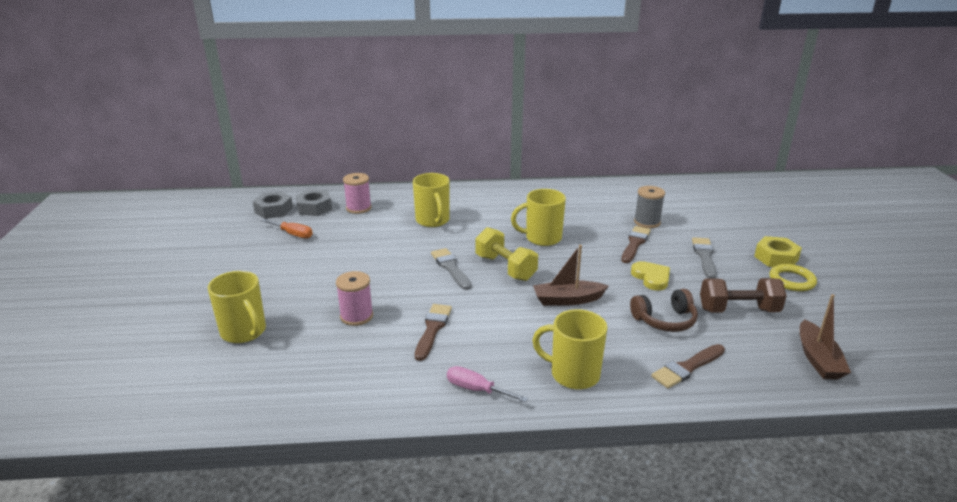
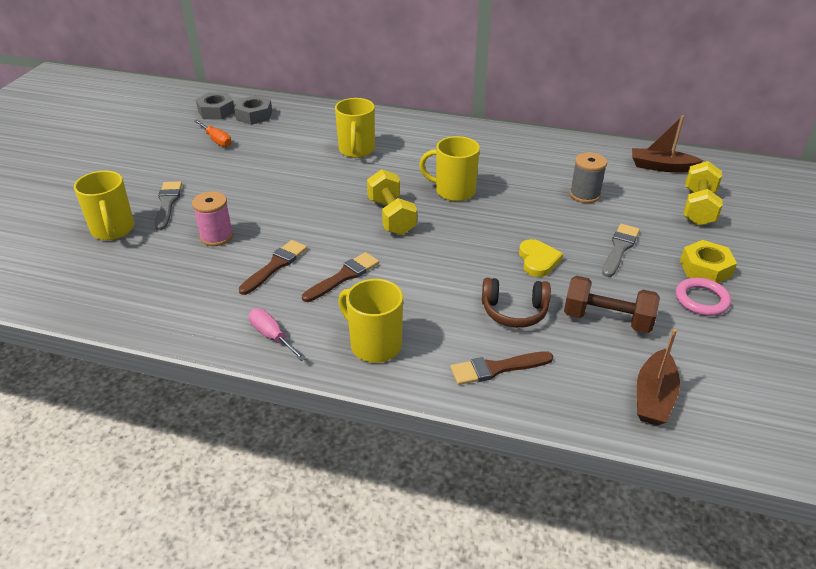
camera: 20 degrees right, 10 degrees up
pink spool [343,173,372,214] -> none
grey brush [431,248,472,290] -> grey brush moved to [155,181,182,230]
brown boat [533,245,609,306] -> brown boat moved to [632,115,704,172]
brown brush [621,226,651,263] -> brown brush moved to [302,252,379,302]
yellow ring [769,264,817,292] -> pink ring [676,278,731,316]
none -> yellow dumbbell [684,161,723,226]

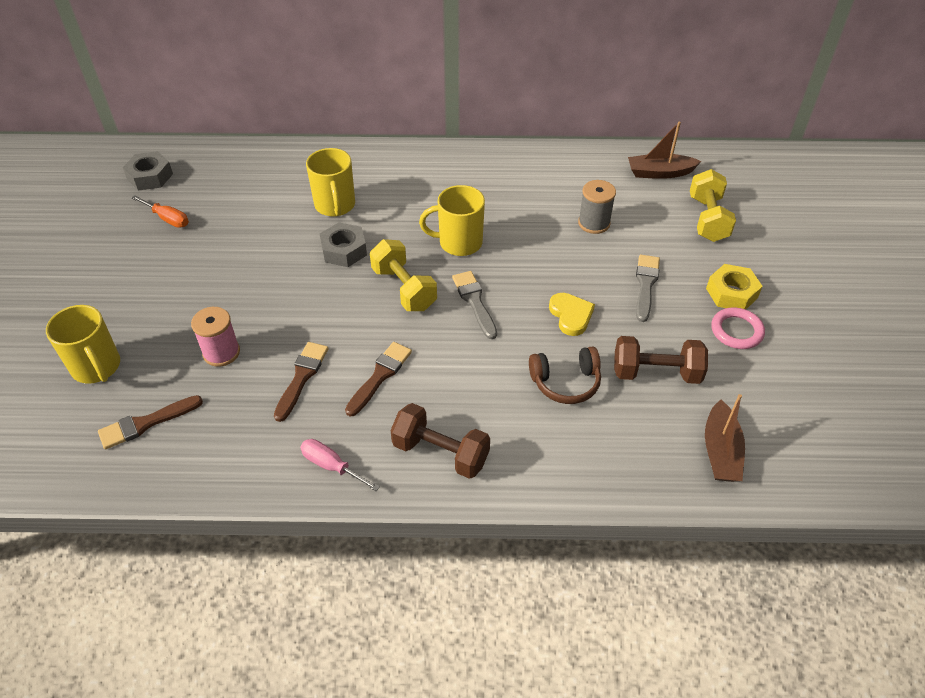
camera: 15 degrees left, 10 degrees up
grey brush [155,181,182,230] -> grey brush moved to [452,271,497,339]
grey nut [234,95,272,125] -> grey nut moved to [320,222,367,267]
yellow mug [338,279,403,363] -> brown dumbbell [390,403,490,479]
brown brush [450,351,553,385] -> brown brush moved to [98,395,203,449]

